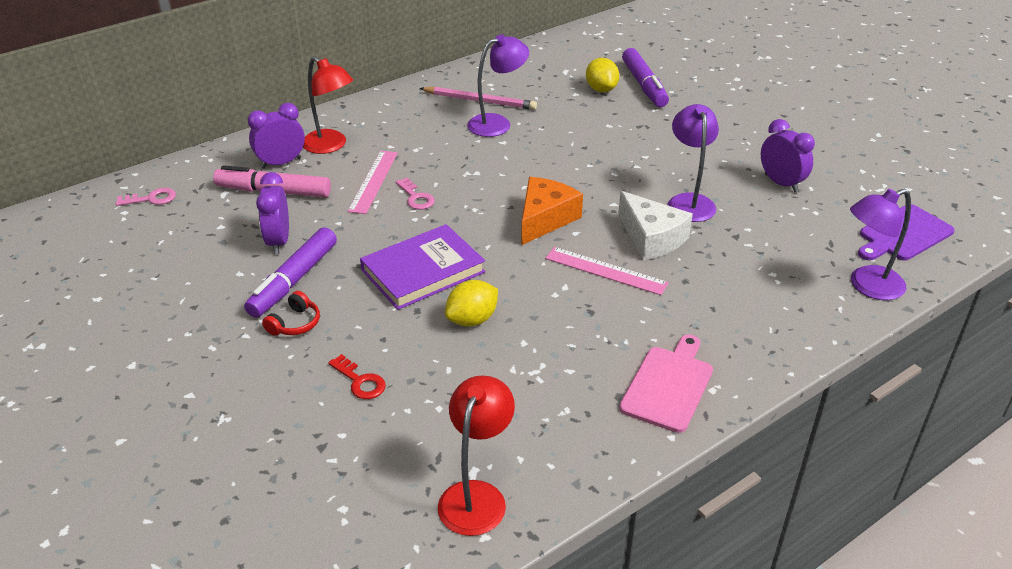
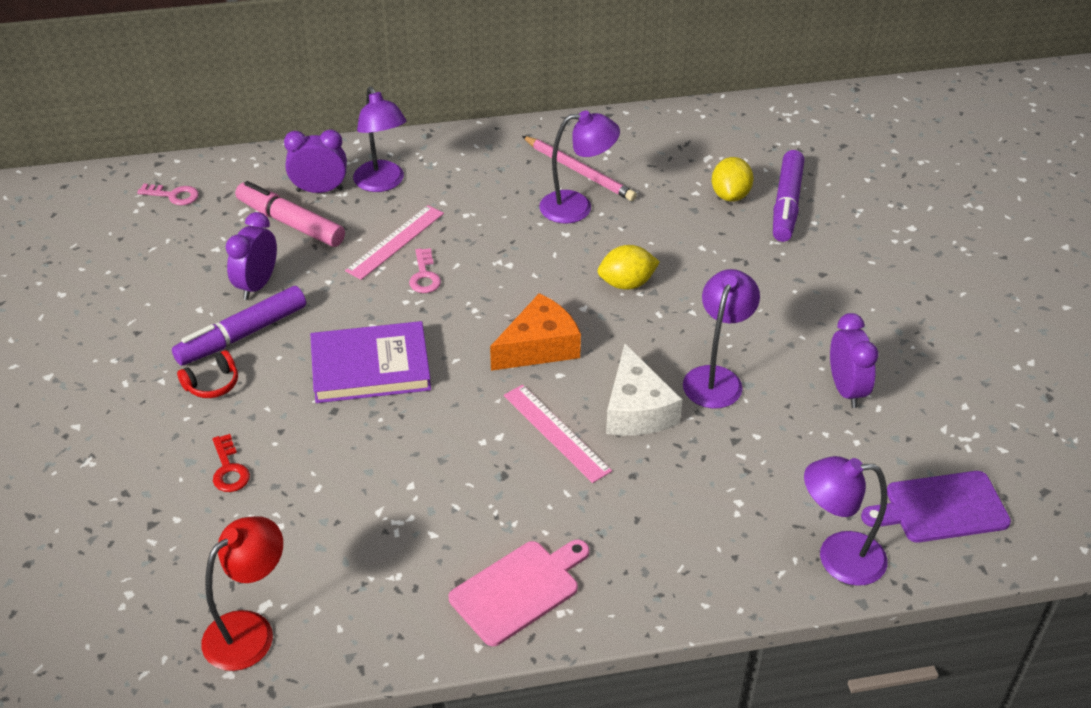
camera: 25 degrees right, 5 degrees up
red lamp [303,56,353,154] -> purple lamp [353,86,406,192]
yellow lemon [445,280,498,327] -> yellow lemon moved to [598,245,660,290]

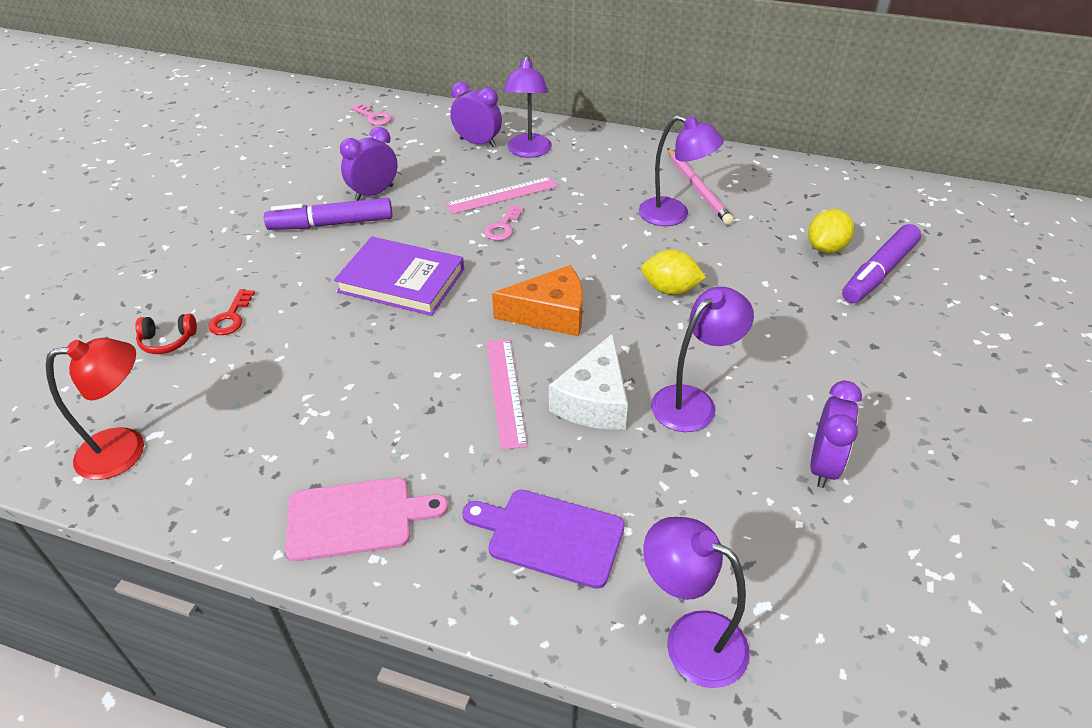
camera: 30 degrees right, 0 degrees up
red headphones [177,350,238,398] -> red headphones moved to [135,314,197,354]
pink marker [235,181,345,247] -> none
purple cutting board [861,471,1011,543] -> purple cutting board moved to [462,490,625,589]

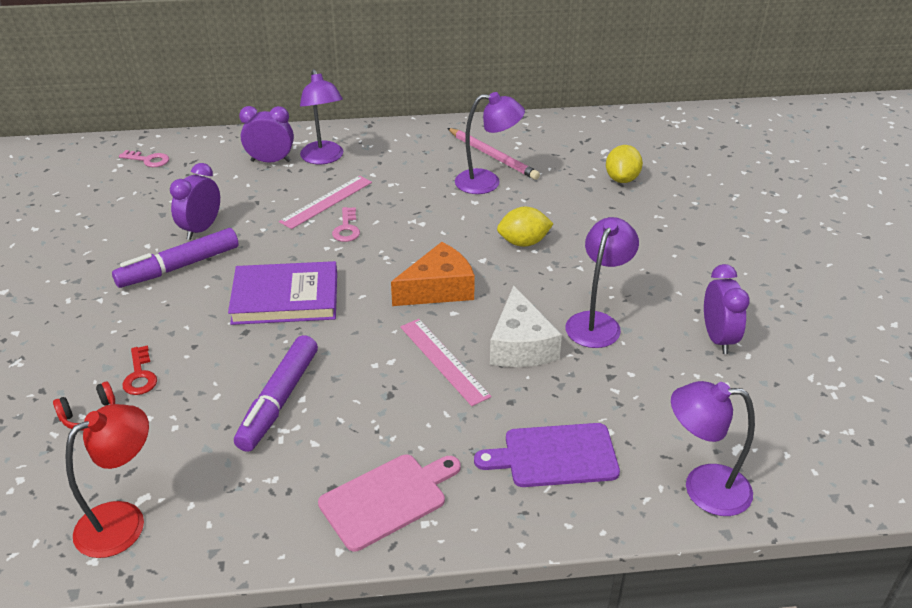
camera: 25 degrees left, 5 degrees down
purple marker [842,224,921,303] -> purple marker moved to [234,335,318,452]

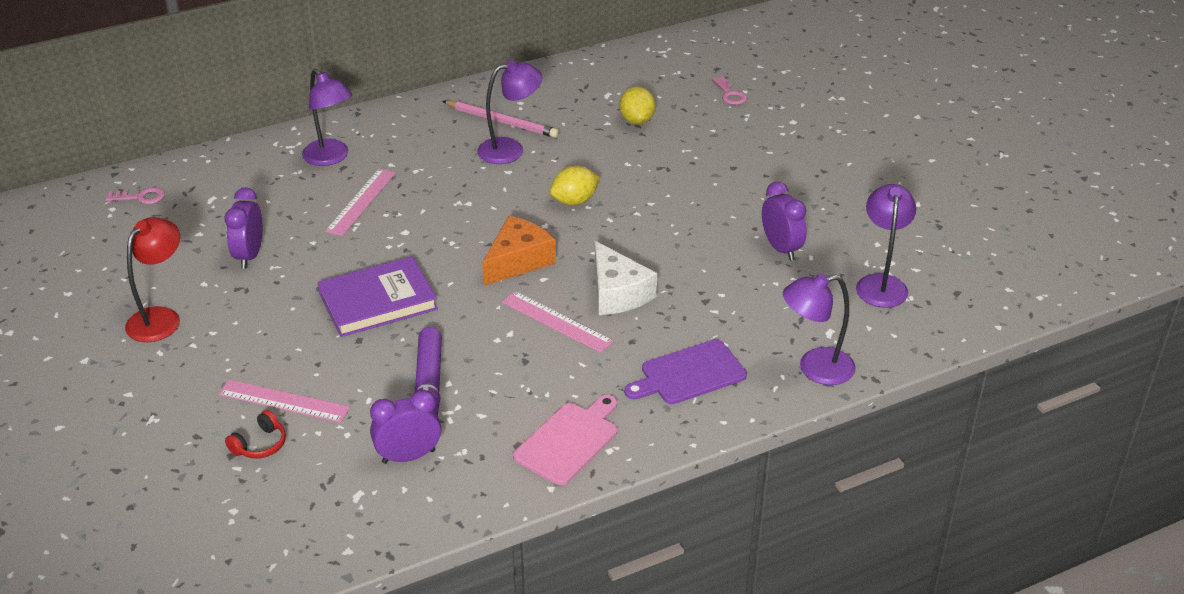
camera: 20 degrees left, 0 degrees up
red lamp [65,404,149,558] -> red lamp moved to [125,217,180,342]
purple marker [112,228,239,288] -> none
red key [122,345,157,395] -> pink ruler [218,380,350,423]
purple clock [239,106,294,163] -> purple clock moved to [370,390,441,464]
pink key [332,207,360,242] -> pink key moved to [712,76,747,105]
purple lamp [565,217,639,348] -> purple lamp moved to [856,184,916,308]

